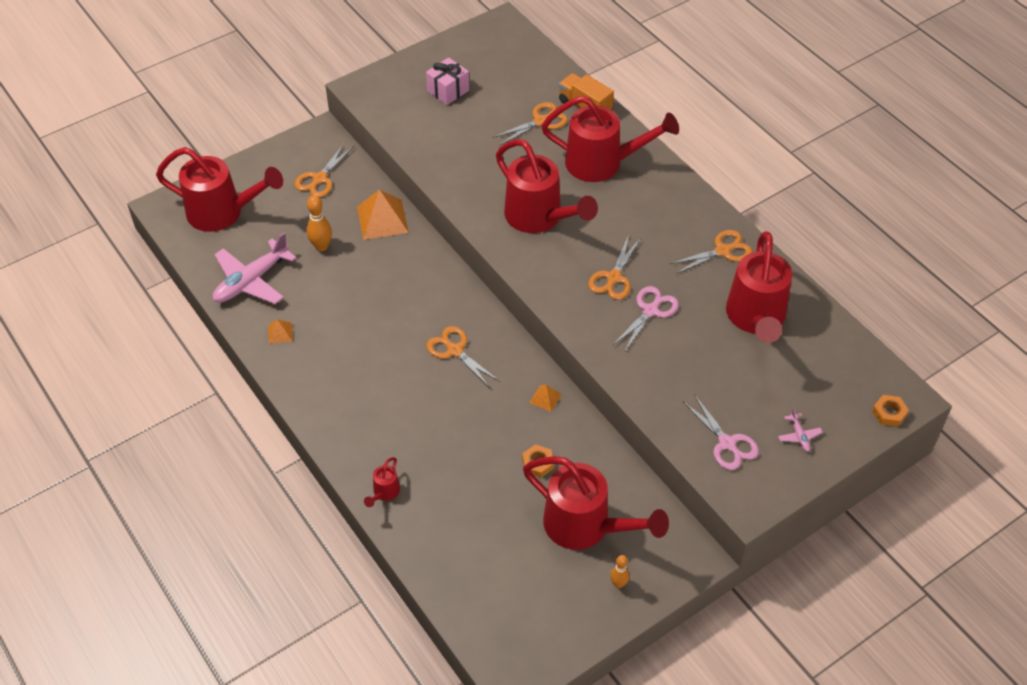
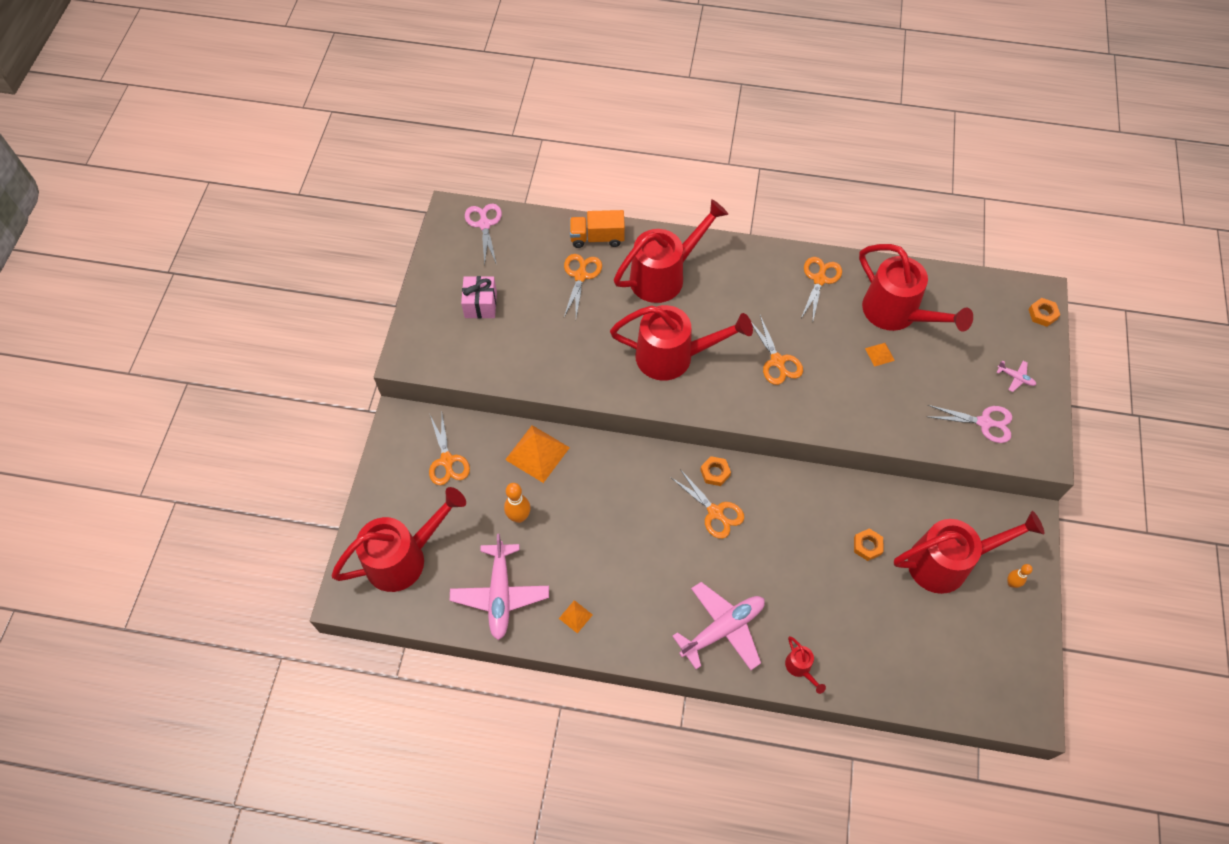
camera: 45 degrees left, 10 degrees up
orange scissors [426,326,500,388] -> orange scissors turned 135 degrees counterclockwise [672,469,744,539]
orange pyramid [529,385,562,412] -> orange pyramid moved to [865,343,895,367]
pink scissors [613,286,679,353] -> pink scissors moved to [465,203,502,266]
none -> pink plane [672,582,765,670]
none -> orange nut [700,456,731,486]

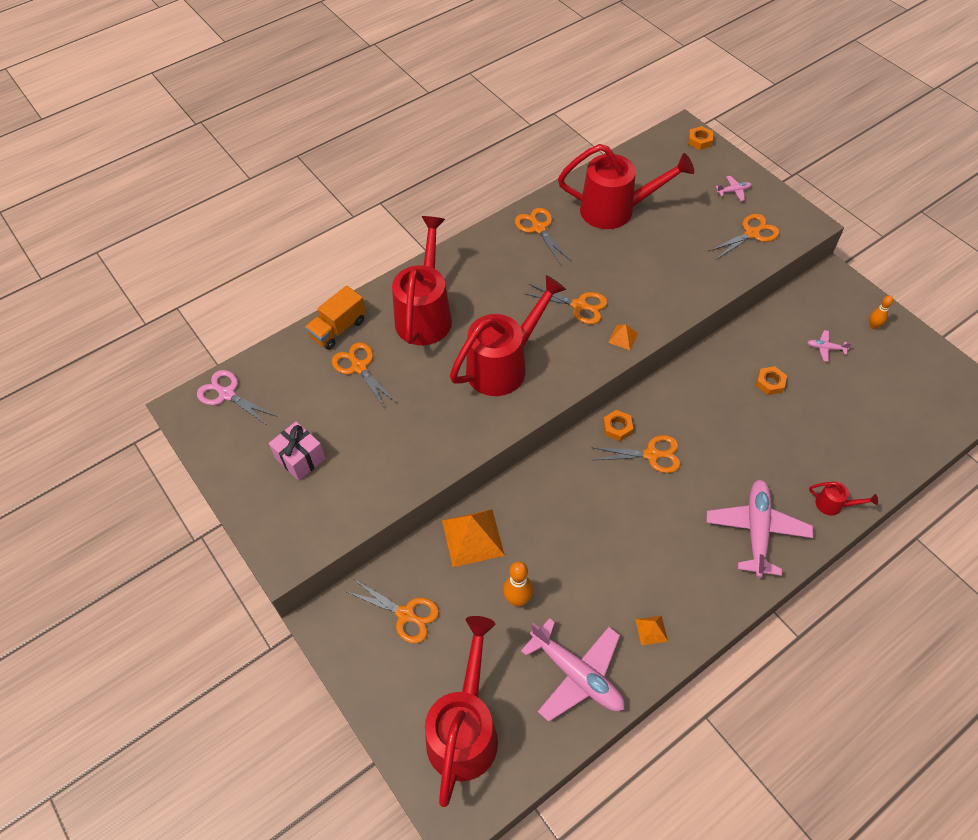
camera: 45 degrees left, 5 degrees down
orange pyramid [865,343,895,367] -> orange pyramid moved to [608,324,638,350]
red watering can [894,511,1045,594] -> pink plane [807,330,852,362]
pink scissors [928,405,1012,443] -> orange scissors [709,214,780,260]

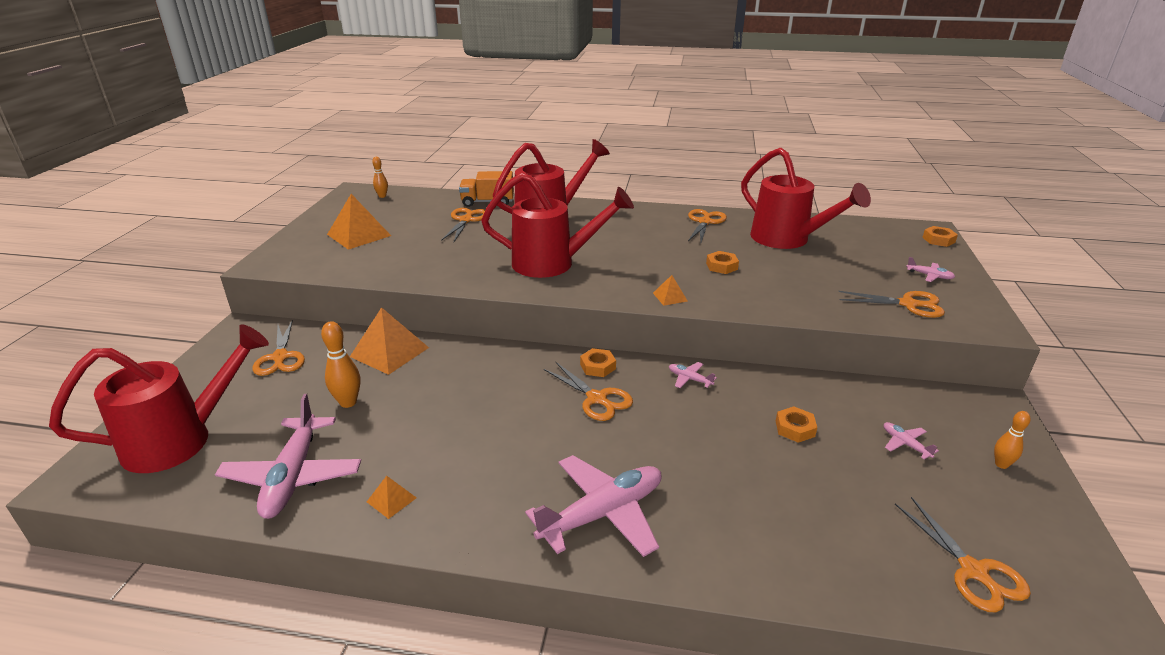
camera: 45 degrees right, 25 degrees down
pink scissors [197,370,277,426] -> orange bowling pin [372,157,388,198]
pink gift [269,421,326,481] -> orange pyramid [327,194,391,250]
orange scissors [524,284,608,324] -> orange scissors moved to [895,497,1031,612]
red watering can [809,482,878,515] -> none
none -> pink plane [669,362,717,388]
none -> orange nut [706,251,739,274]

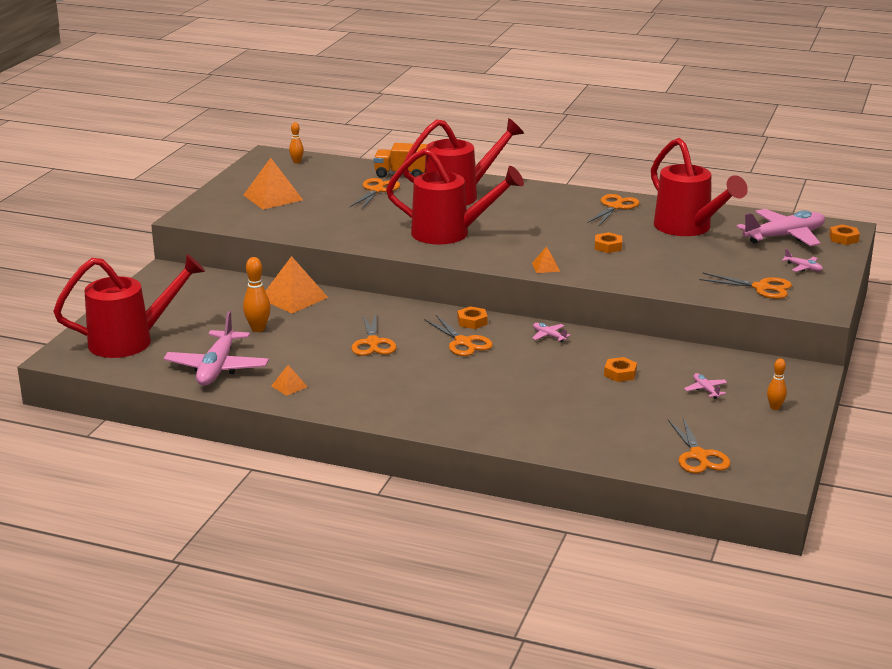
camera: 10 degrees right, 5 degrees down
orange scissors [252,320,305,376] -> orange scissors moved to [351,314,396,356]
pink plane [525,455,662,557] -> pink plane moved to [736,209,825,246]

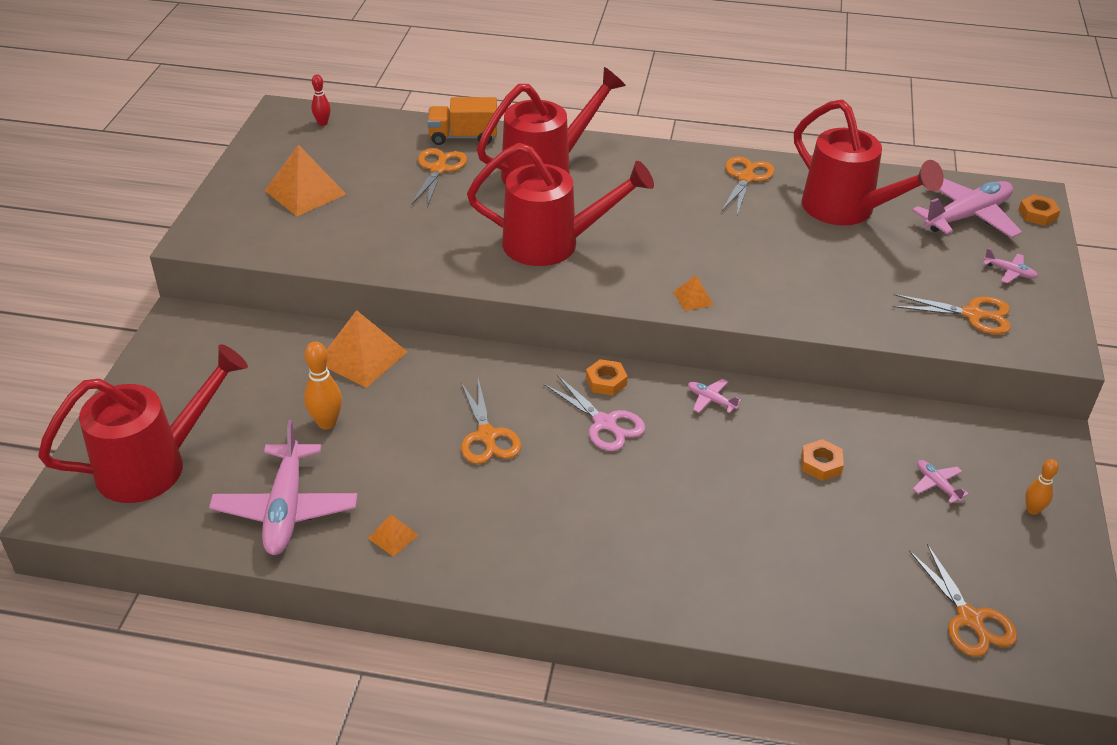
camera: 10 degrees left, 15 degrees up
orange bowling pin [289,122,304,163] -> red bowling pin [311,74,331,126]
orange scissors [424,315,493,356] -> pink scissors [544,375,645,451]
orange nut [595,232,622,253] -> none

